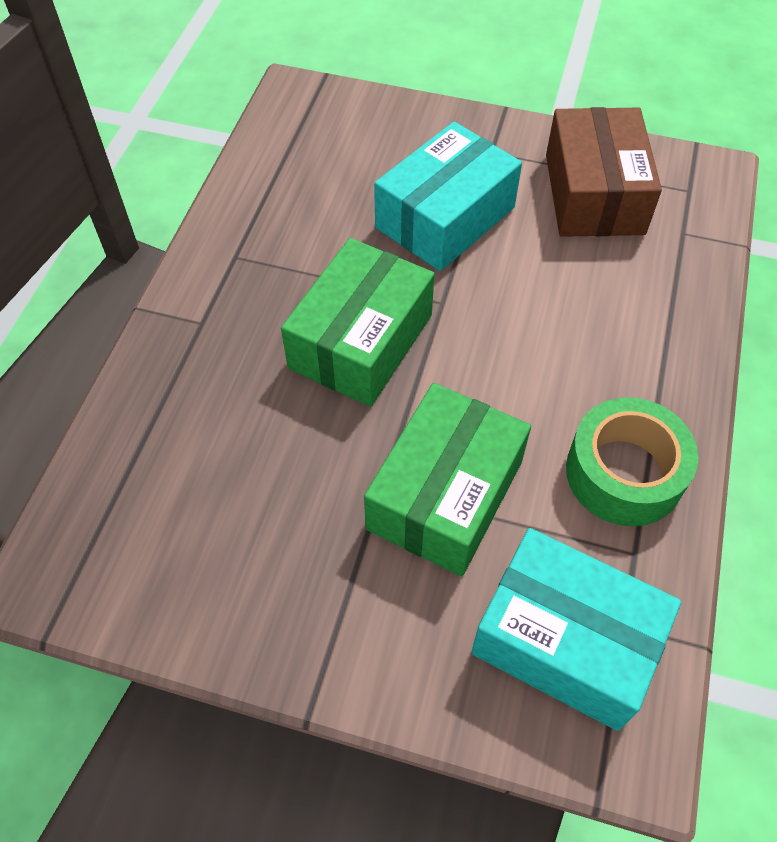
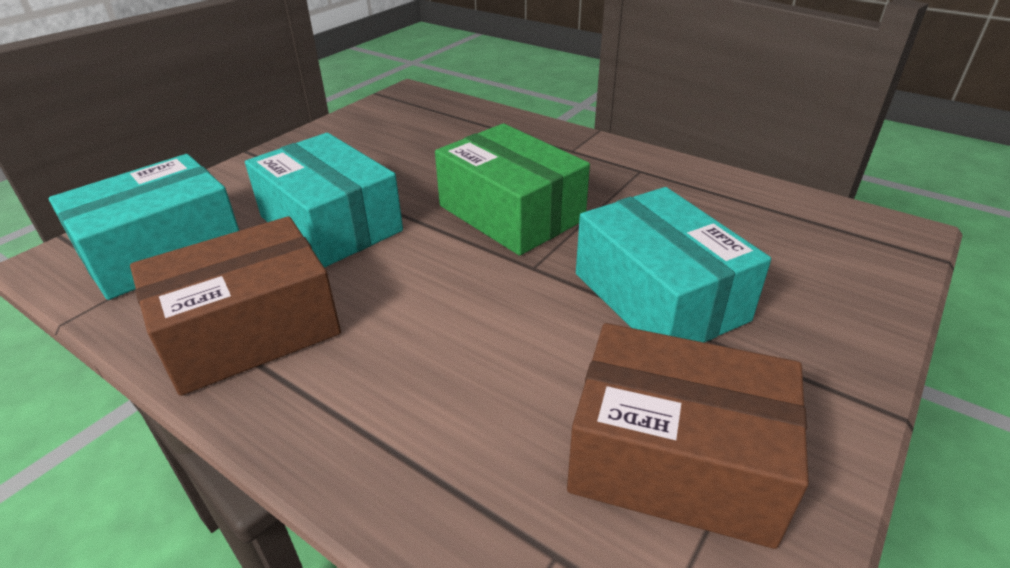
camera: 110 degrees right, 20 degrees down
green box [364,383,531,576] -> turquoise box [245,133,403,268]
green tape [566,397,698,526] -> brown box [130,216,341,396]

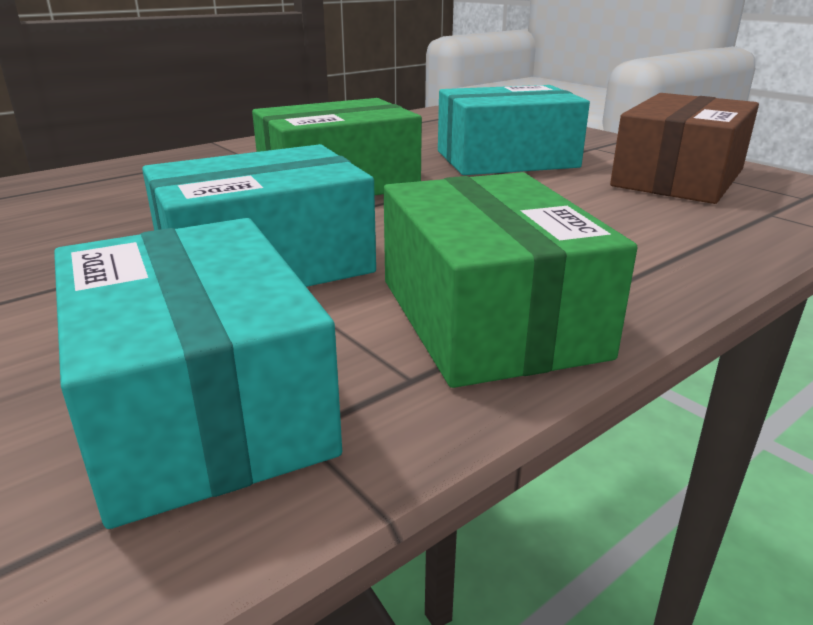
camera: 75 degrees left, 10 degrees down
brown box [130,216,341,396] -> green box [384,172,637,388]

